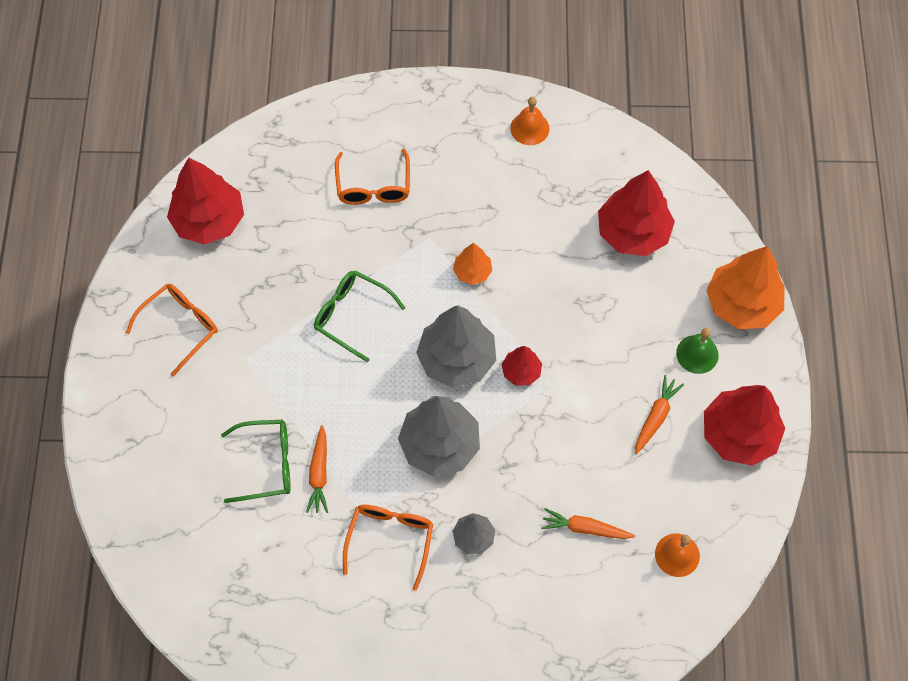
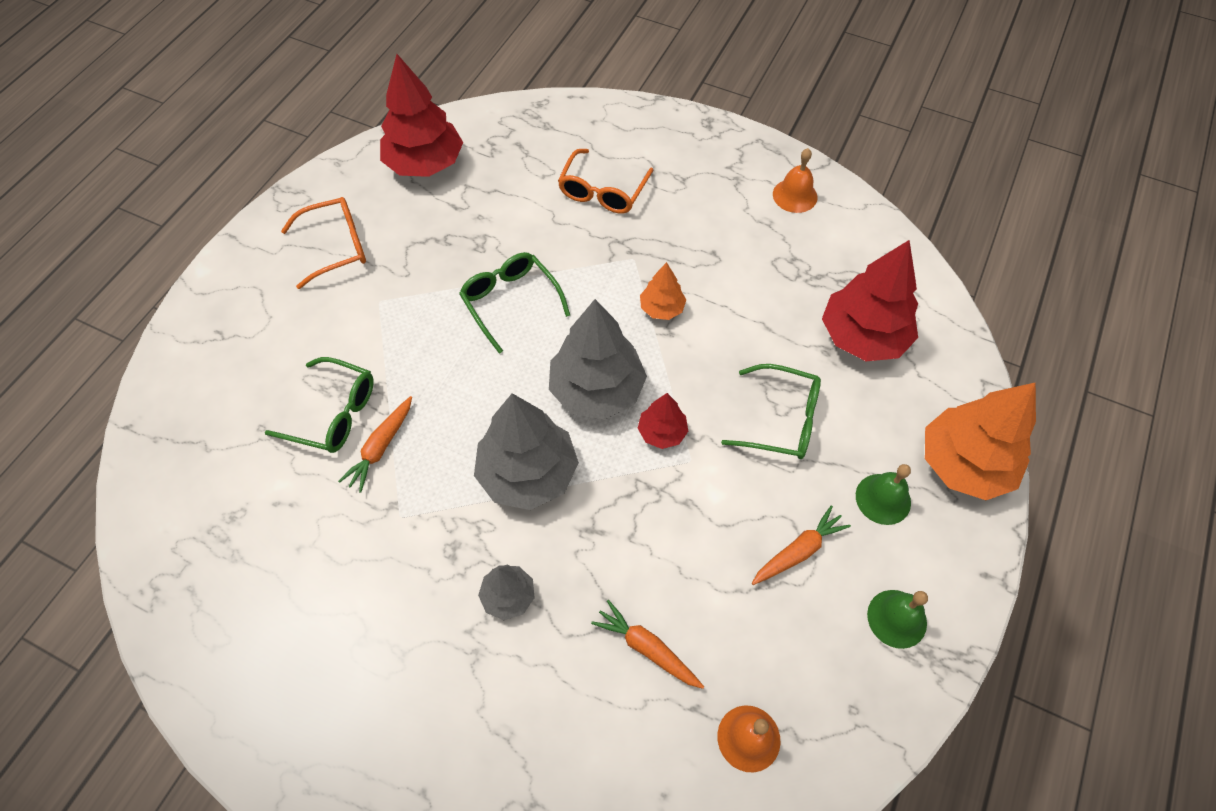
camera: 25 degrees right, 5 degrees down
orange glasses [343,505,433,591] -> none
red tree [704,385,785,466] -> green bell [867,590,928,649]
none -> green glasses [721,364,821,459]

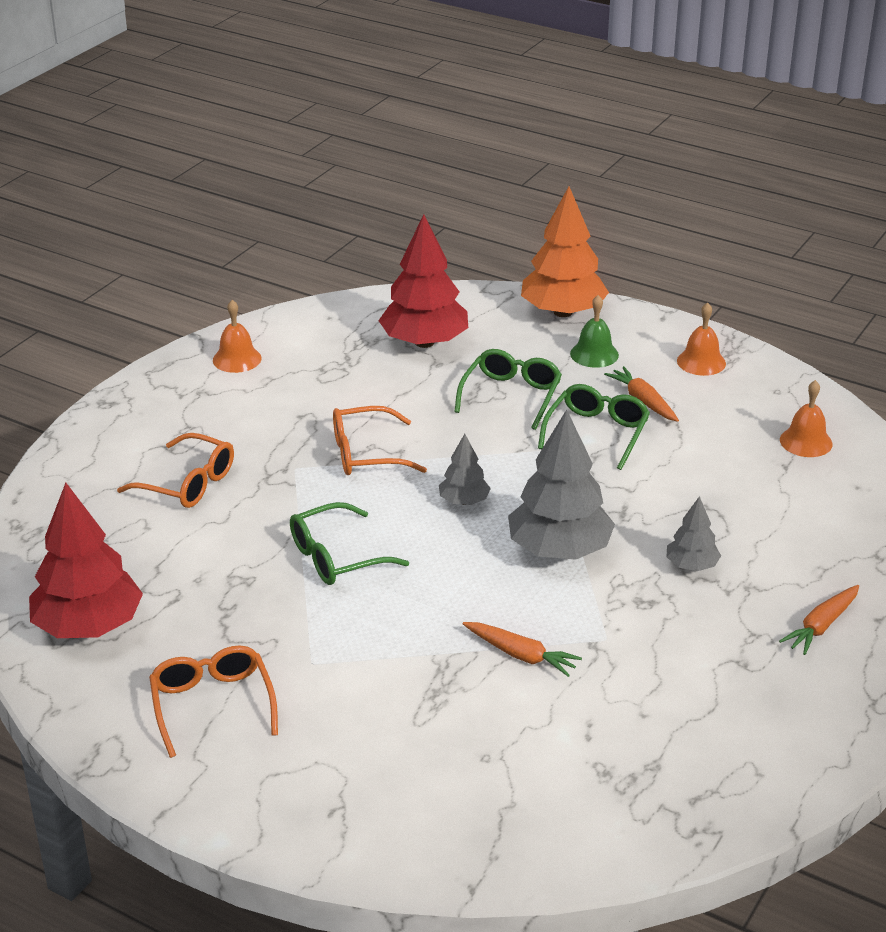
camera: 85 degrees left, 25 degrees down
green glasses [265,357,374,453] -> green glasses moved to [538,384,650,470]
grey tree [549,299,647,420] -> grey tree [439,434,491,505], size x0.51
orange carrot [591,600,704,689] -> orange carrot moved to [779,585,859,655]
red tree [638,393,688,449] -> none
orange tree [640,262,686,320] -> orange glasses [333,406,427,475]
green bell [867,590,928,649] -> orange bell [677,302,726,376]

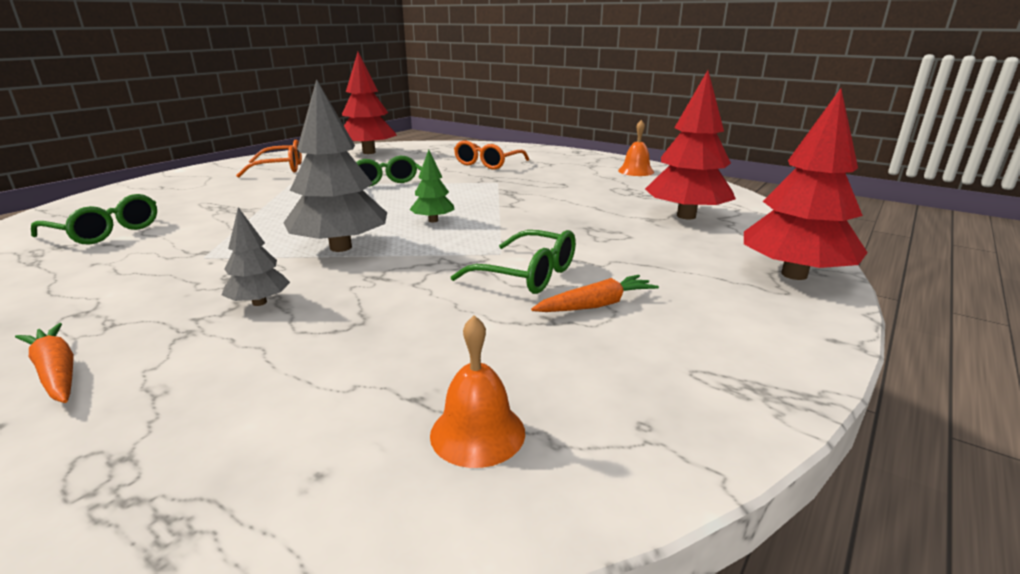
camera: 95 degrees right, 10 degrees down
orange glasses [333,406,427,475] -> none
grey tree [439,434,491,505] -> green tree [410,150,455,222]
green glasses [454,349,562,430] -> green glasses moved to [31,194,157,245]
orange carrot [463,622,582,677] -> none
orange tree [521,187,609,317] -> red tree [744,88,868,280]
green bell [570,295,619,368] -> none
orange bell [677,302,726,376] -> none

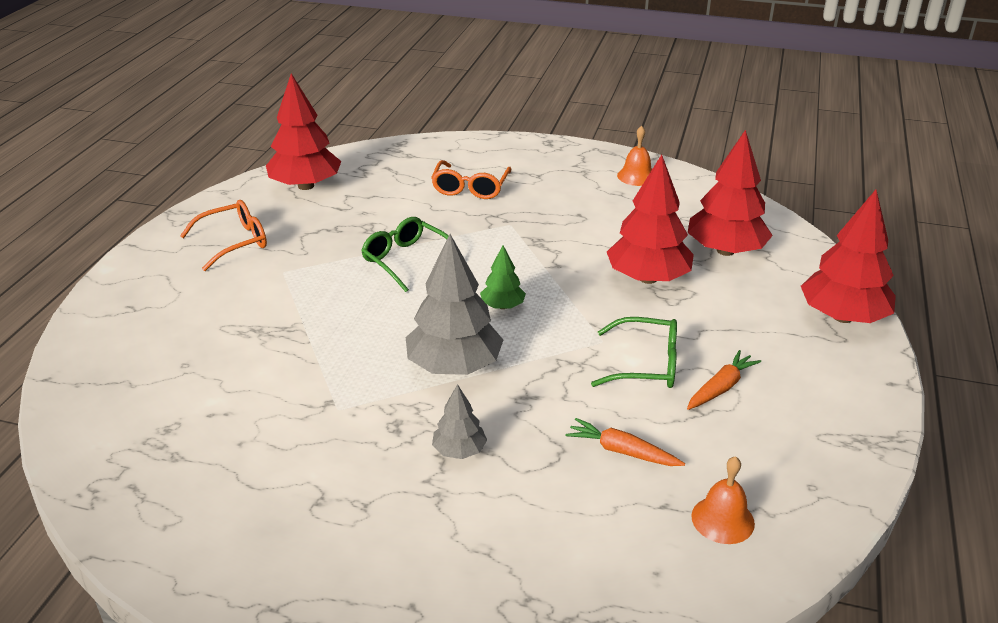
camera: 20 degrees left, 10 degrees up
orange carrot [15,323,74,403] -> orange carrot moved to [565,418,685,466]
green glasses [31,194,157,245] -> none
none -> red tree [607,154,694,284]

